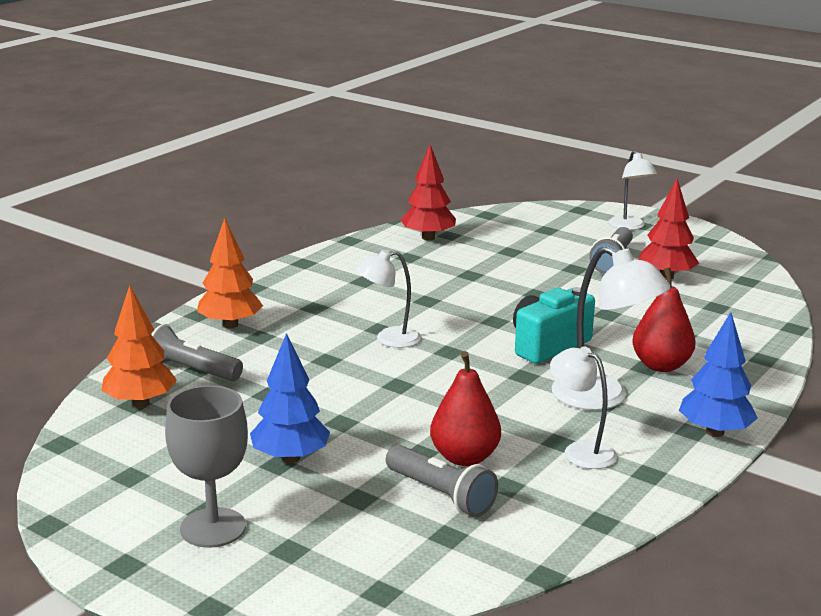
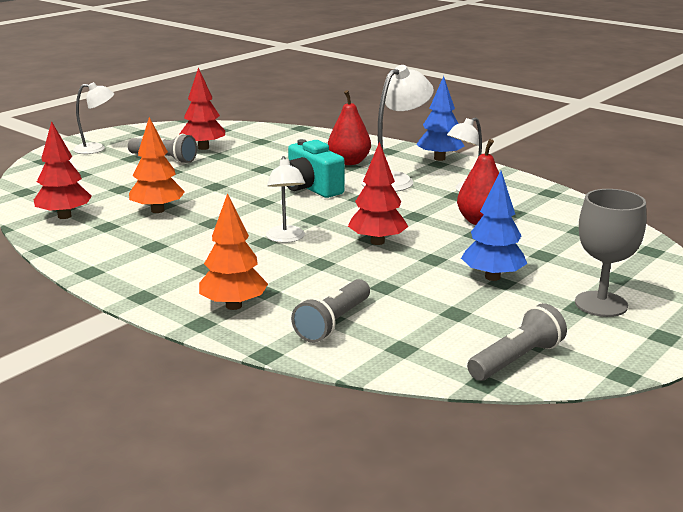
camera: 85 degrees left, 0 degrees up
orange tree [101,285,177,408] -> orange tree moved to [129,117,185,213]
grey flashlight [386,445,498,517] -> grey flashlight moved to [467,303,567,381]
none -> red tree [348,141,408,245]

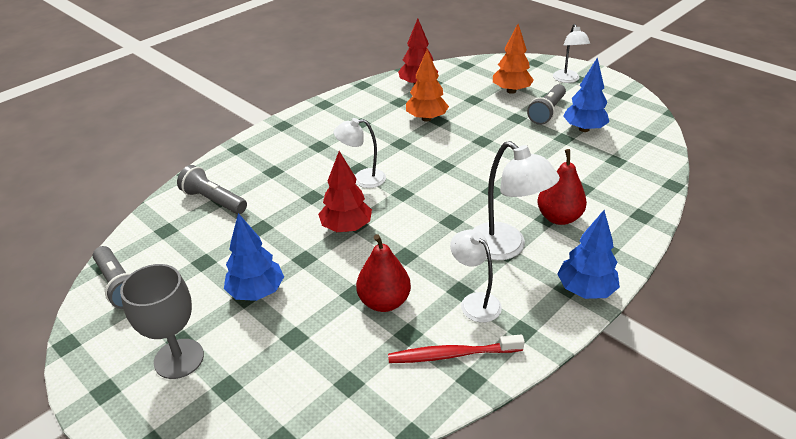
camera: 95 degrees right, 15 degrees up
red tree [180,67,225,150] -> blue tree [563,57,609,132]
orange tree [199,193,268,310] -> orange tree moved to [493,24,534,94]
turquoise camera [287,139,345,198] -> none
none -> red toothbrush [388,334,525,363]

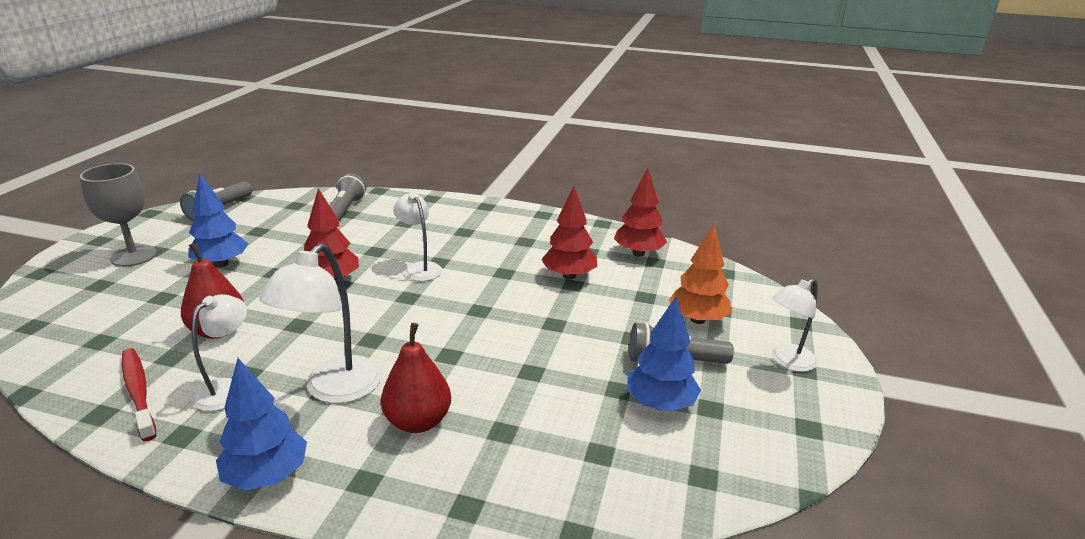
camera: 60 degrees right, 10 degrees down
orange tree [406,49,449,122] -> red tree [541,186,597,280]

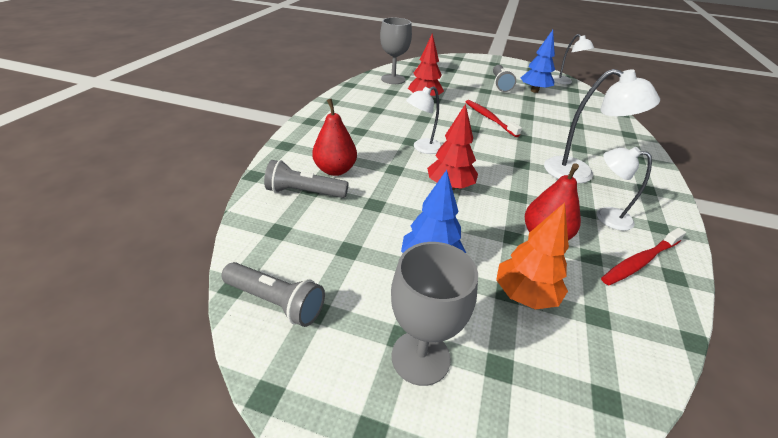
camera: 90 degrees left, 10 degrees up
blue tree [216,358,307,491] -> none
red pear [381,323,451,433] -> red pear moved to [312,99,357,176]
red tree [614,168,667,257] -> grey goblet [380,18,412,84]
orange tree [669,224,732,324] -> orange tree moved to [496,203,569,309]
white lamp [772,278,818,372] -> white lamp moved to [553,34,594,84]
none -> red toothbrush [466,100,522,137]

